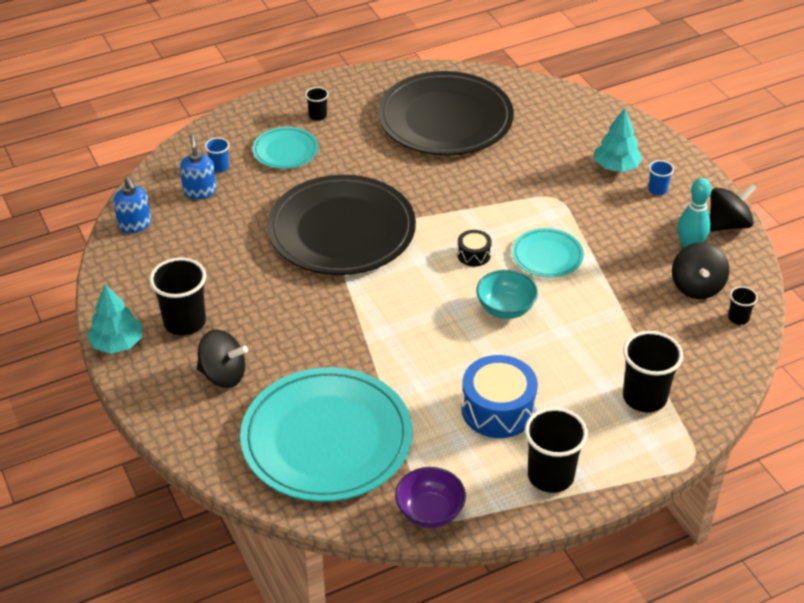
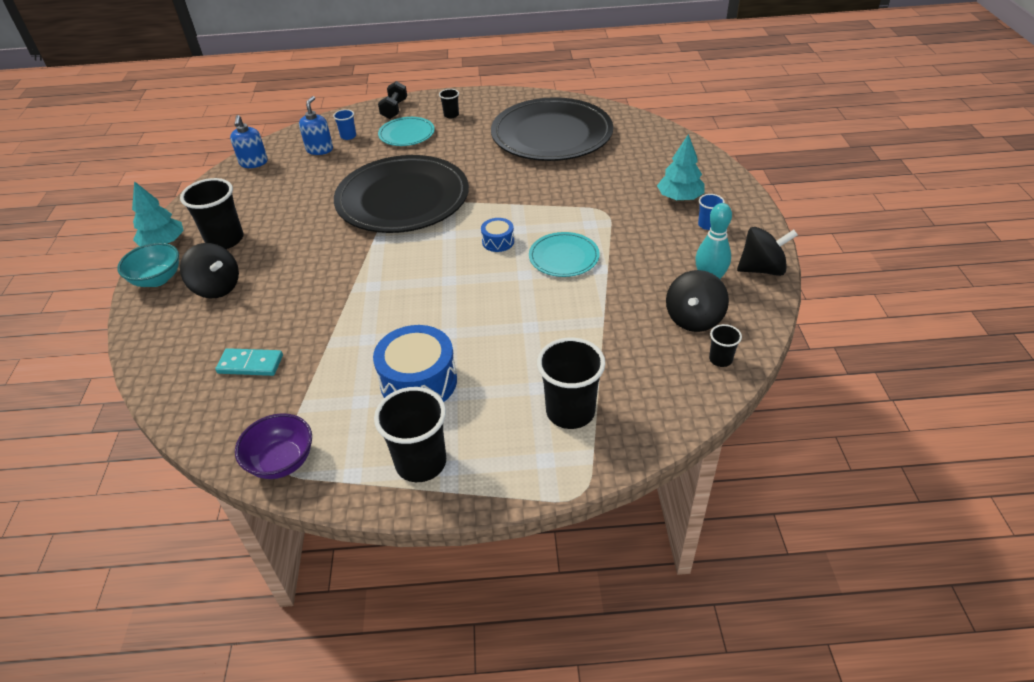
camera: 25 degrees right, 0 degrees up
turquoise plate [240,367,413,502] -> turquoise domino [215,348,283,376]
black drum [457,230,492,266] -> blue drum [481,218,514,252]
turquoise bowl [476,270,538,319] -> turquoise bowl moved to [117,243,179,287]
none -> black dumbbell [378,81,407,119]

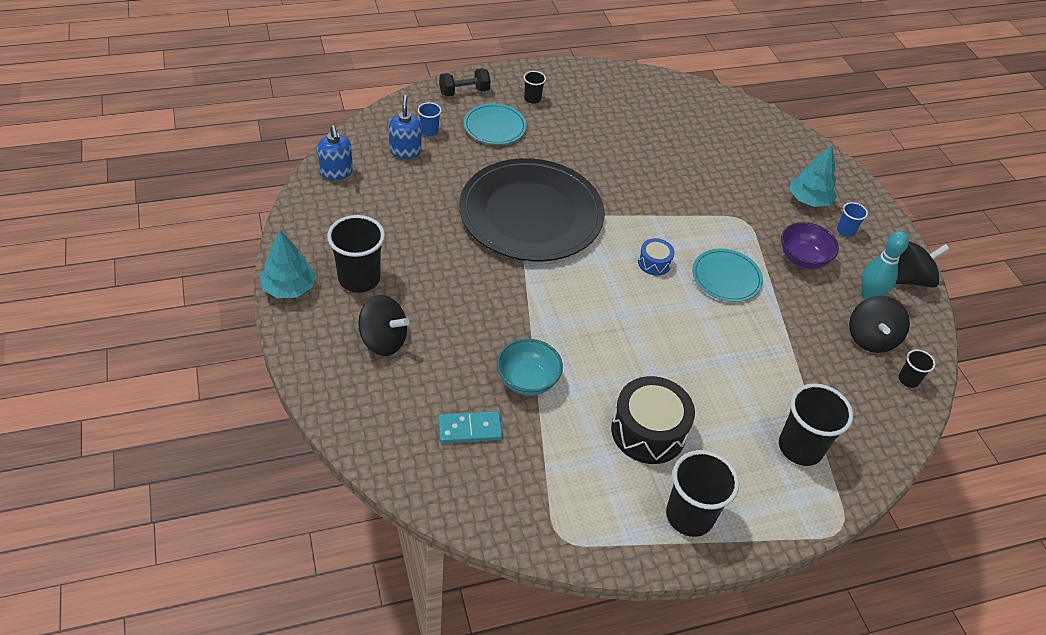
camera: 20 degrees left, 5 degrees up
turquoise bowl [117,243,179,287] -> turquoise bowl moved to [497,339,563,396]
purple bowl [235,413,312,479] -> purple bowl moved to [781,222,839,269]
blue drum [373,325,457,402] -> black drum [611,376,695,464]
black dumbbell [378,81,407,119] -> black dumbbell turned 75 degrees clockwise [439,68,491,97]
black plate [491,97,613,161] -> none

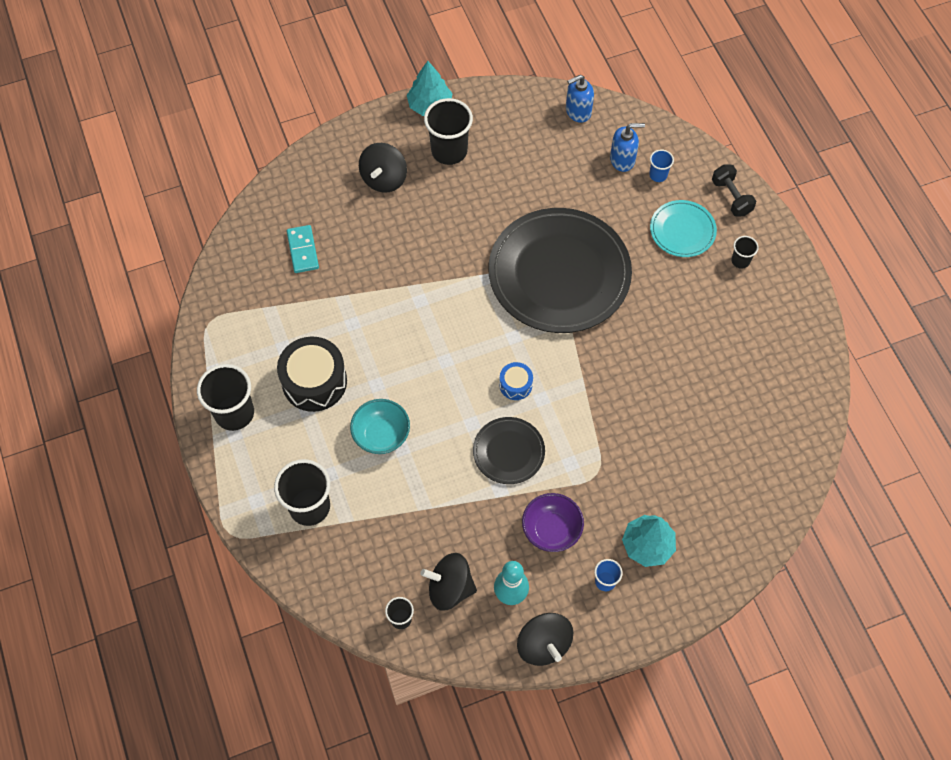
camera: 90 degrees right, 15 degrees up
turquoise bowl [497,339,563,396] -> turquoise bowl moved to [350,399,410,454]
turquoise plate [692,249,763,302] -> black plate [473,417,545,484]

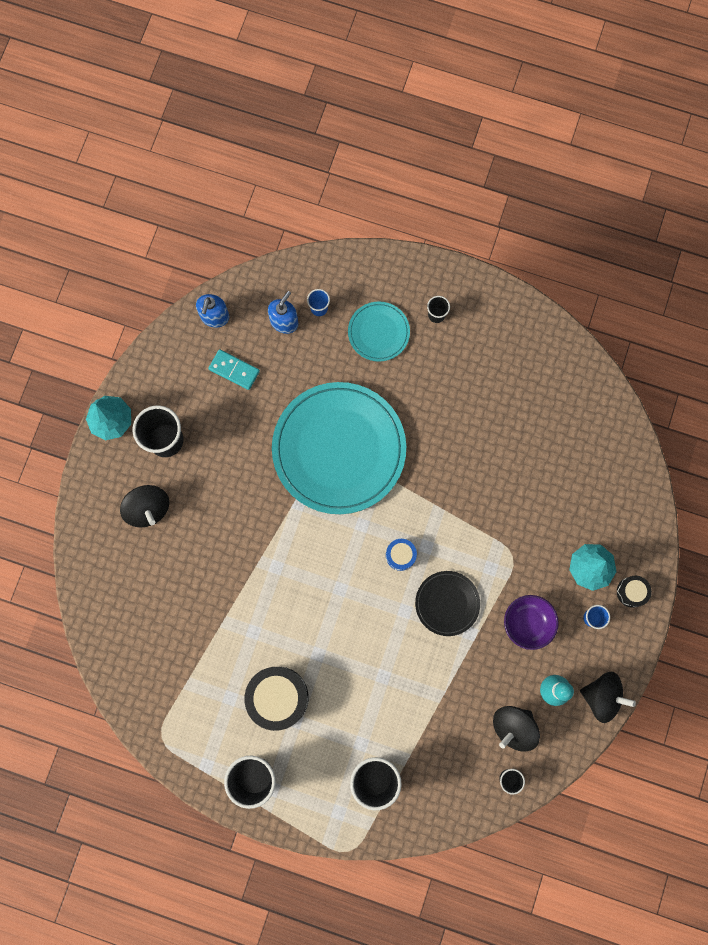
camera: 50 degrees left, 15 degrees up
turquoise domino [287,225,319,273] -> turquoise domino moved to [208,349,260,390]
turquoise bowl [350,399,410,454] -> none
black plate [488,208,632,333] -> turquoise plate [272,382,406,514]
black dumbbell [712,165,756,217] -> none
none -> black drum [617,576,652,607]

